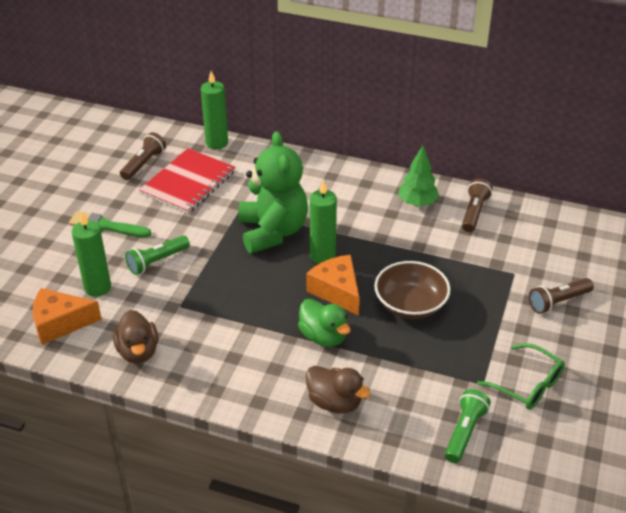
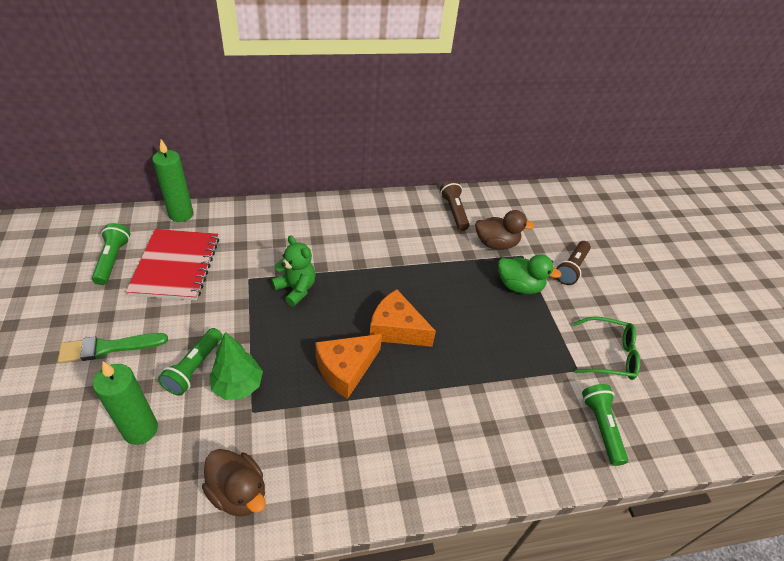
camera: 35 degrees left, 5 degrees up
orange cheese [33,288,102,345] -> orange cheese moved to [315,334,382,399]
brown flashlight [120,132,166,180] -> green flashlight [92,223,130,285]
green teddy bear [238,131,308,253] -> green teddy bear [272,235,316,306], size x0.55
green duck [298,299,351,347] -> green duck moved to [498,254,561,294]
brown duck [306,366,370,413] -> brown duck moved to [475,210,535,250]
green candle [310,180,337,264] -> none
brown bowl [374,261,451,319] -> none
green tree [398,146,439,206] -> green tree moved to [209,332,263,400]

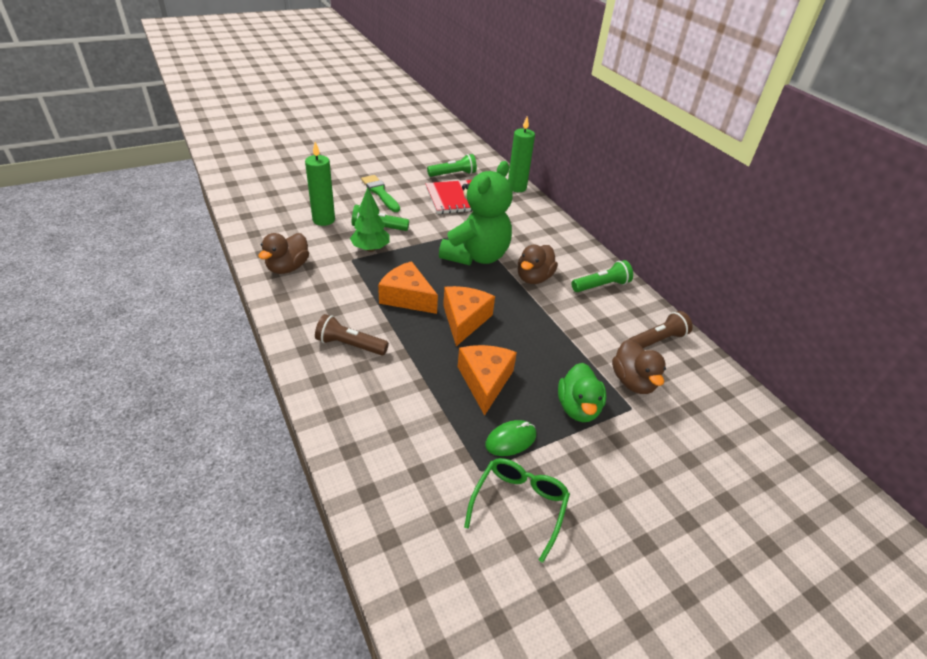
camera: 75 degrees right, 5 degrees down
green teddy bear [272,235,316,306] -> green teddy bear [439,161,513,265], size x1.81
brown flashlight [556,241,591,285] -> brown flashlight moved to [315,314,389,355]
green glasses [572,316,640,380] -> green glasses turned 150 degrees counterclockwise [464,458,570,563]
green flashlight [582,384,628,466] -> green flashlight moved to [572,260,633,292]
none -> orange cheese [458,345,517,416]
none -> green mouse [485,420,536,456]
none -> brown duck [518,245,558,284]

